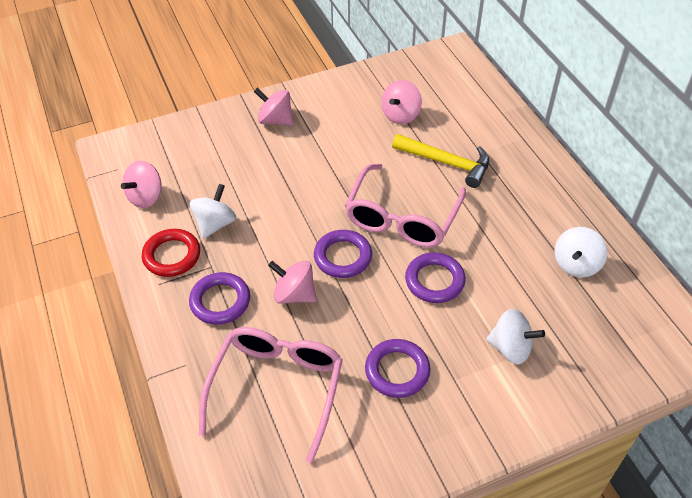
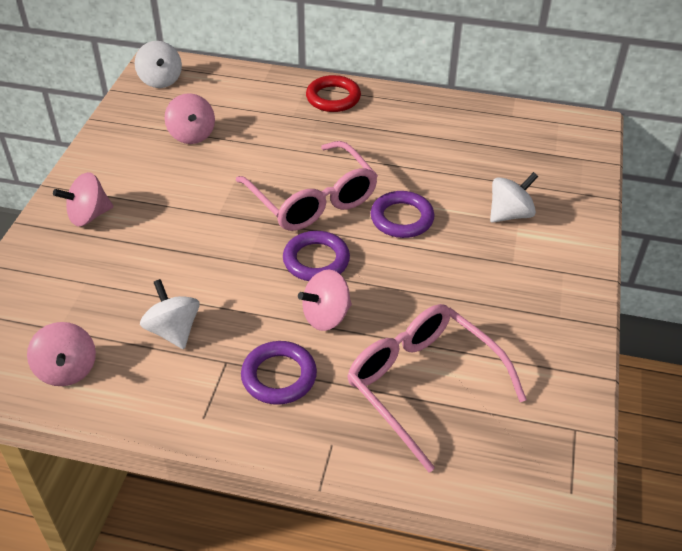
camera: 55 degrees left, 5 degrees down
red ring [142,229,200,277] -> red ring moved to [306,75,361,112]
purple ring [365,339,431,398] -> none
yellow hammer [392,134,489,188] -> none
white spinning top [554,227,607,278] -> white spinning top moved to [135,41,182,88]

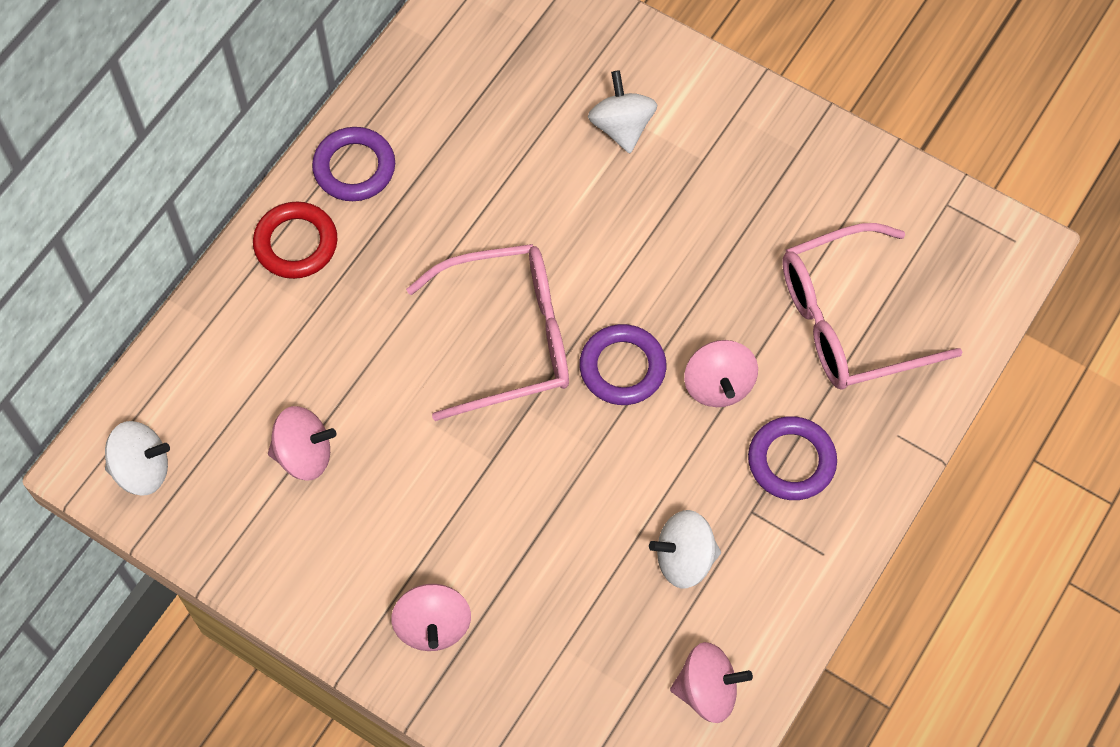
camera: 70 degrees left, 20 degrees up
purple ring [371,191,435,238] -> purple ring moved to [312,127,395,201]

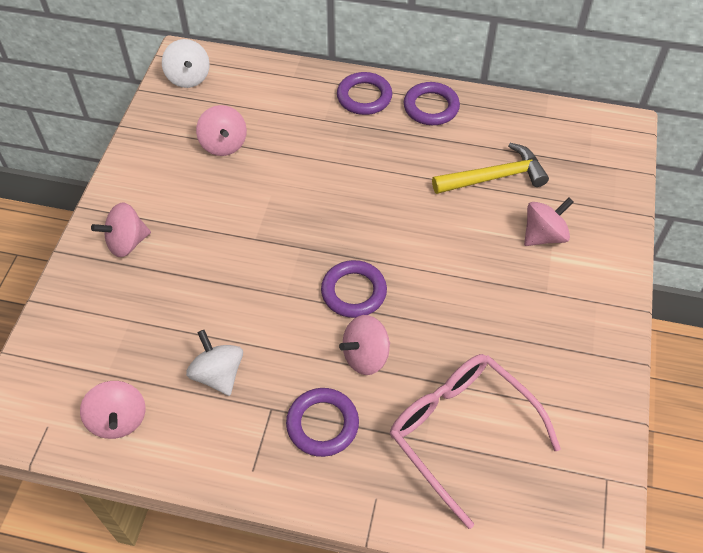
camera: 70 degrees right, 10 degrees down
red ring [253,202,338,279] -> purple ring [337,72,392,115]
pink glasses [406,244,569,421] -> none
white spinning top [588,70,657,153] -> pink spinning top [524,198,573,246]
none -> yellow hammer [432,143,549,194]

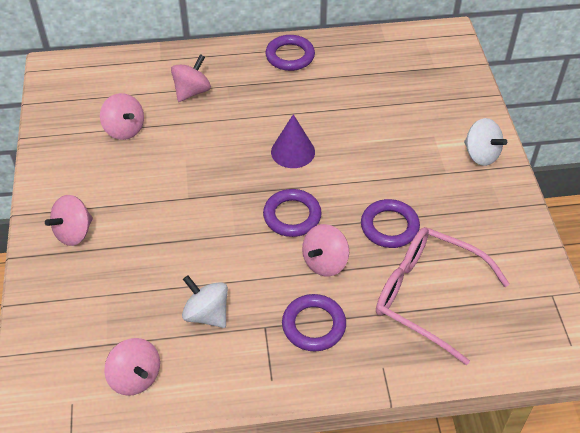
camera: 20 degrees left, 5 degrees down
white spinning top [162,39,210,88] -> white spinning top moved to [464,118,507,166]
purple ring [337,72,392,115] -> purple ring moved to [361,199,420,248]
yellow hammer [432,143,549,194] -> none
pink spinning top [524,198,573,246] -> pink spinning top moved to [171,54,211,102]
none -> purple cone [271,114,315,168]

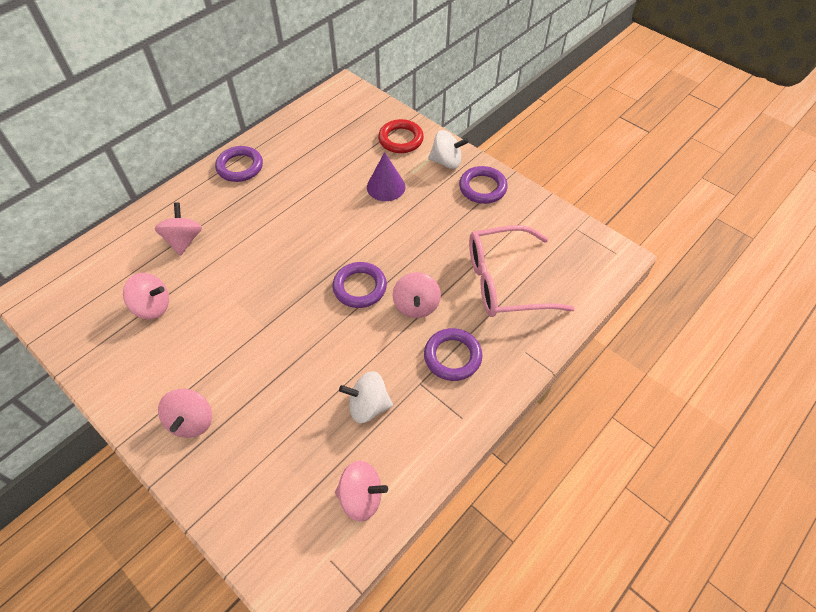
camera: 40 degrees left, 5 degrees up
purple cone [271,114,315,168] -> purple cone moved to [367,152,405,201]
purple ring [361,199,420,248] -> purple ring moved to [459,166,508,204]
none -> red ring [378,119,424,153]

